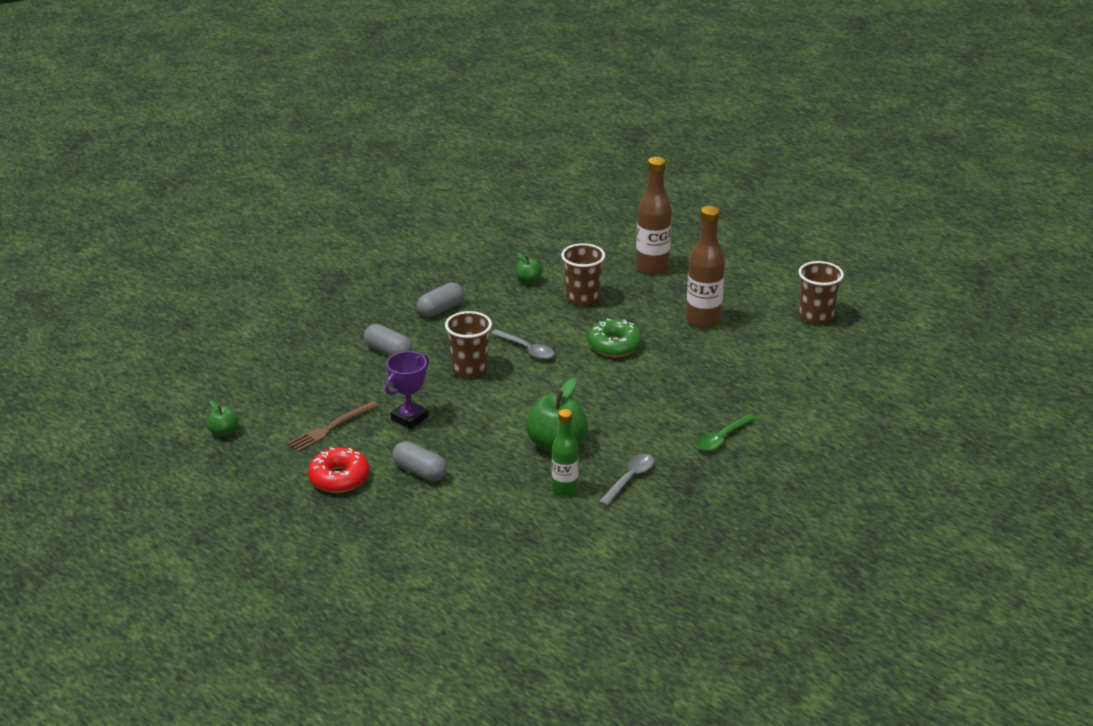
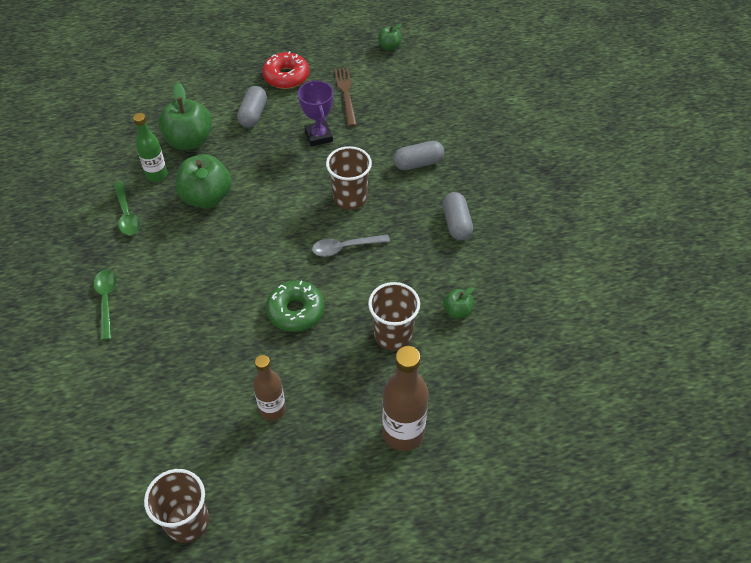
camera: 125 degrees right, 20 degrees up
grey capsule [392,441,447,481] -> grey capsule turned 60 degrees counterclockwise [237,86,267,127]
grey spoon [599,454,654,506] -> green spoon [114,182,140,235]
brown bottle [686,206,725,328] -> brown bottle [253,355,286,420], size x0.65
none -> green apple [158,83,212,150]

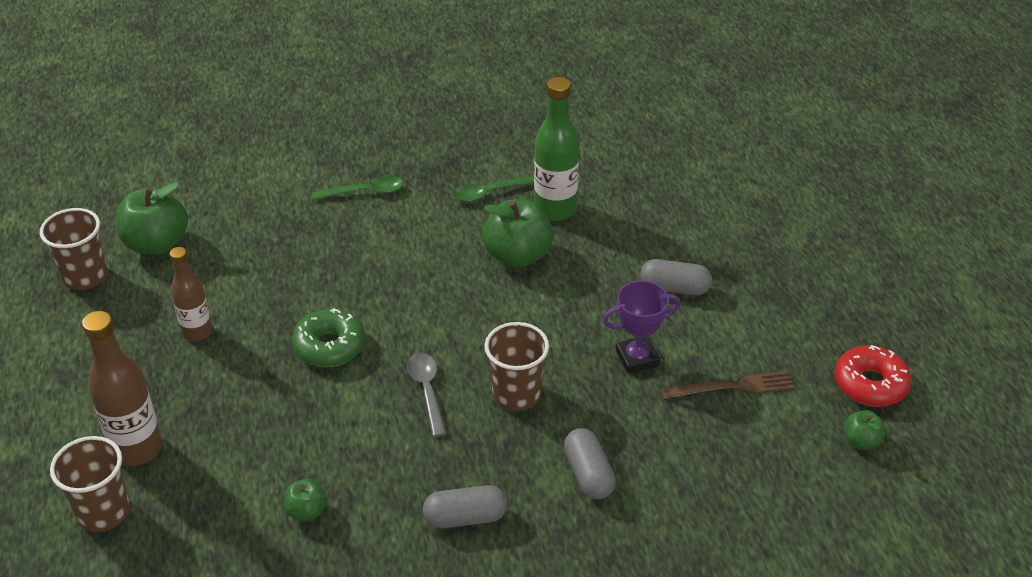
camera: 90 degrees right, 10 degrees down
green bottle [133,113,168,182] -> green bottle [534,77,580,221], size x1.55
green apple [158,83,212,150] -> green apple moved to [116,182,188,255]
red donut [262,51,309,89] -> red donut moved to [835,345,911,407]
brown cup [368,282,420,351] -> brown cup moved to [50,436,130,532]

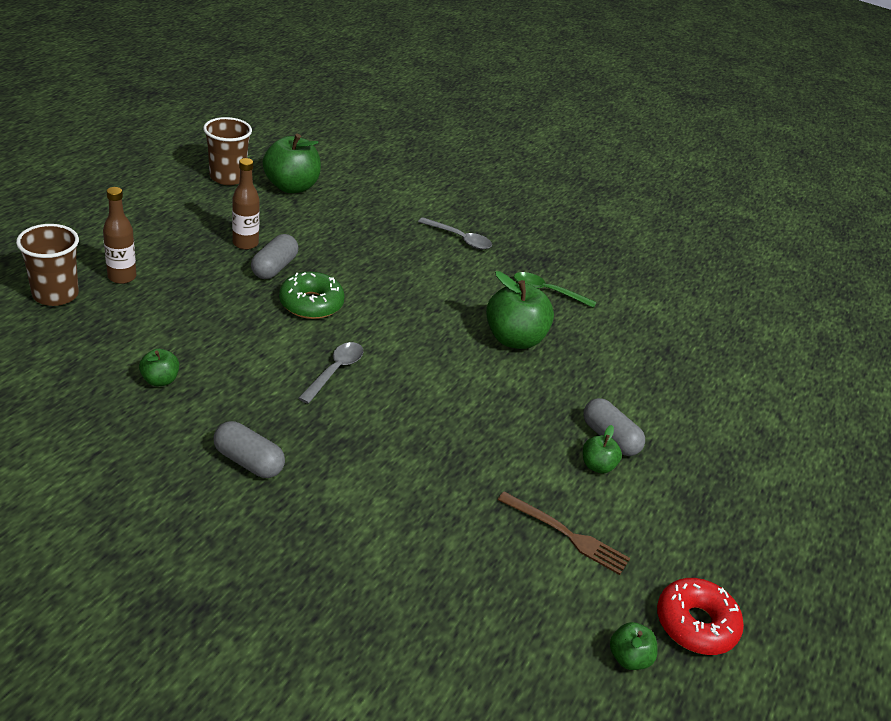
camera: 35 degrees right, 5 degrees down
brown bottle [82,311,162,466] -> brown bottle [103,187,136,284], size x0.65
green spoon [312,176,403,200] -> grey spoon [418,217,492,249]
brown cup [485,322,549,411] -> none
green bottle [534,77,580,221] -> none
grey capsule [564,428,616,499] -> grey capsule moved to [251,234,298,279]
purple trophy [603,280,680,374] -> none
none -> green apple [583,425,622,474]

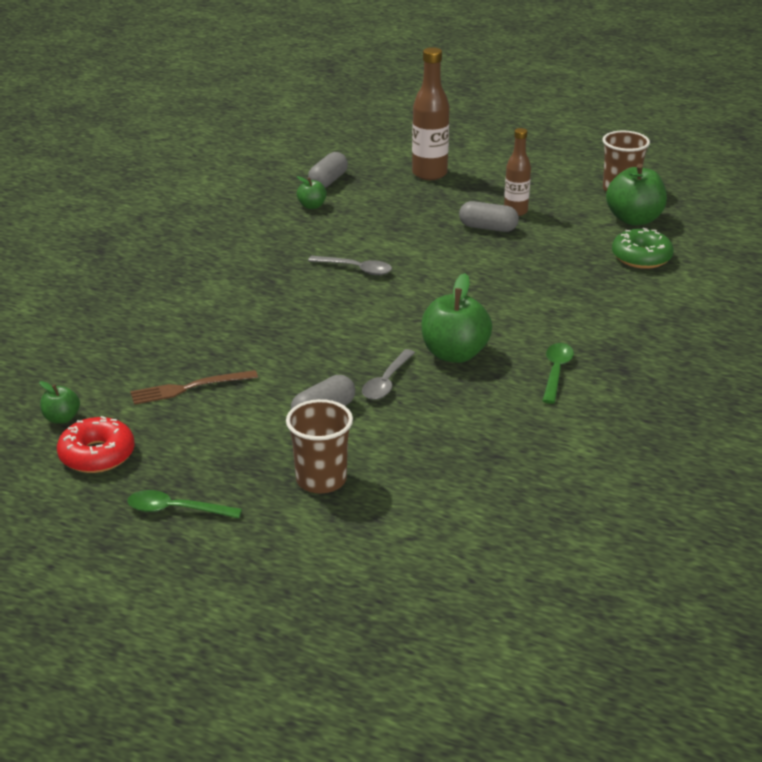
camera: 90 degrees right, 5 degrees down
brown cup [16,224,79,306] -> brown cup moved to [286,399,353,493]
brown bottle [103,187,136,284] -> brown bottle [412,47,449,180], size x1.55
grey capsule [214,421,285,478] -> grey capsule moved to [308,152,348,188]
green donut [279,272,345,319] -> green donut moved to [612,228,674,269]
grey spoon [418,217,492,249] -> grey spoon moved to [362,349,415,400]
brown fork [498,492,630,575] -> brown fork turned 45 degrees clockwise [130,370,258,405]
green apple [583,425,622,474] -> none
none -> green spoon [127,490,242,518]

